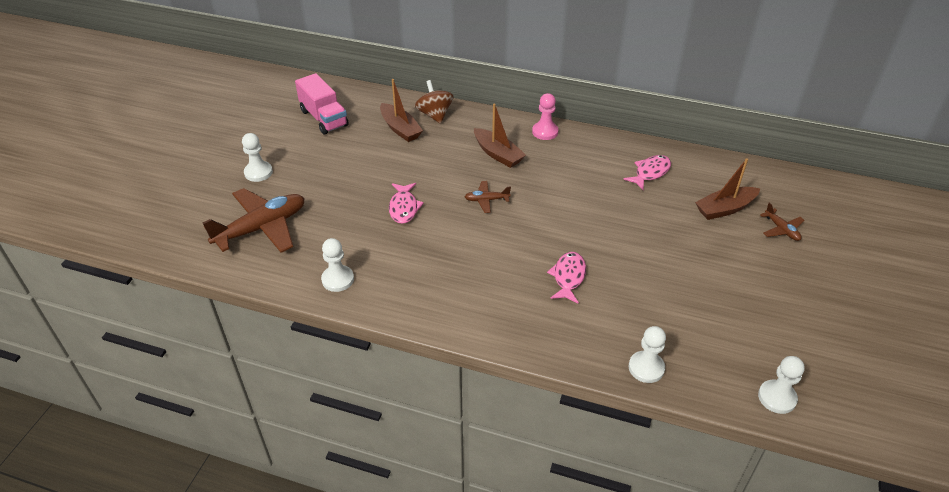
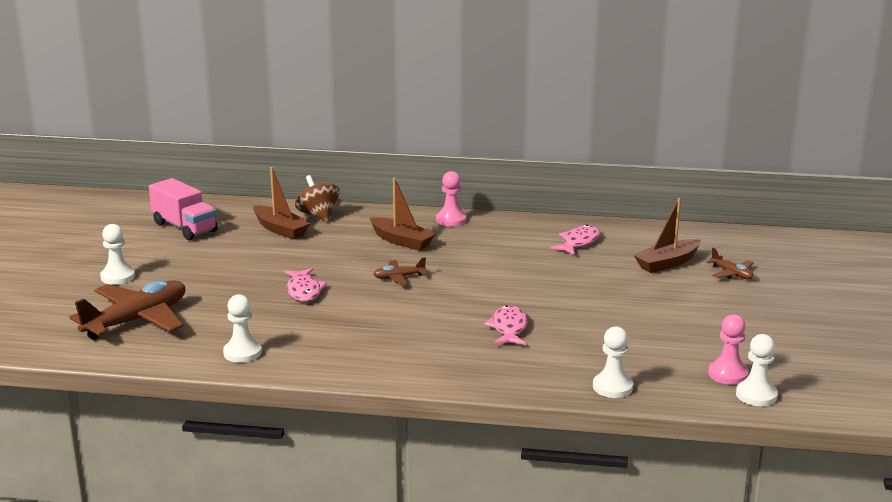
camera: 10 degrees left, 20 degrees down
none -> pink pawn [708,314,749,385]

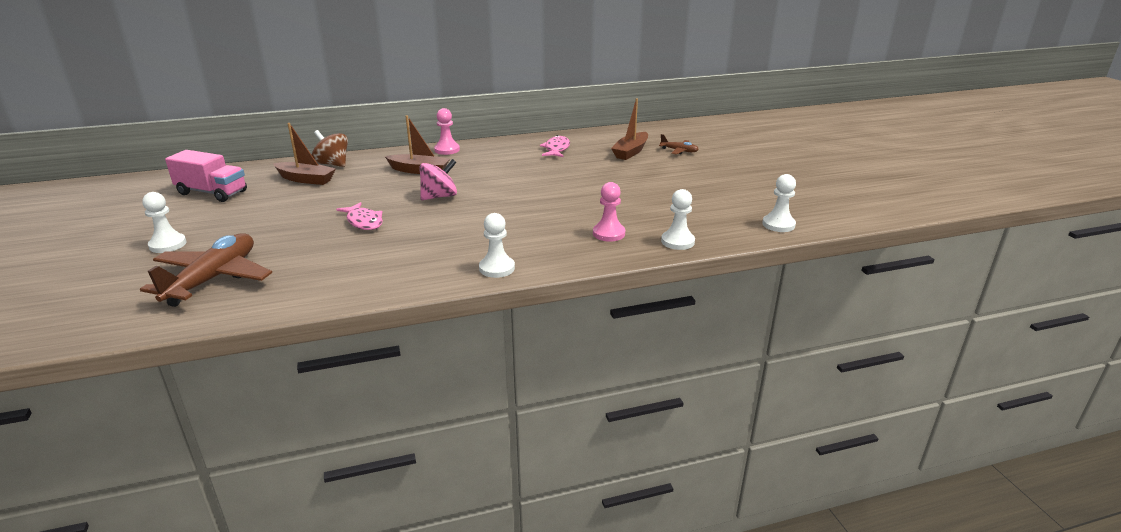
camera: 25 degrees left, 5 degrees up
white pawn [223,294,262,363] -> white pawn moved to [479,213,515,278]
brown plane [373,257,426,285] -> pink spinning top [419,159,457,200]
pink fish [484,305,528,345] -> none
pink pawn [708,314,749,385] -> pink pawn moved to [593,182,625,242]

